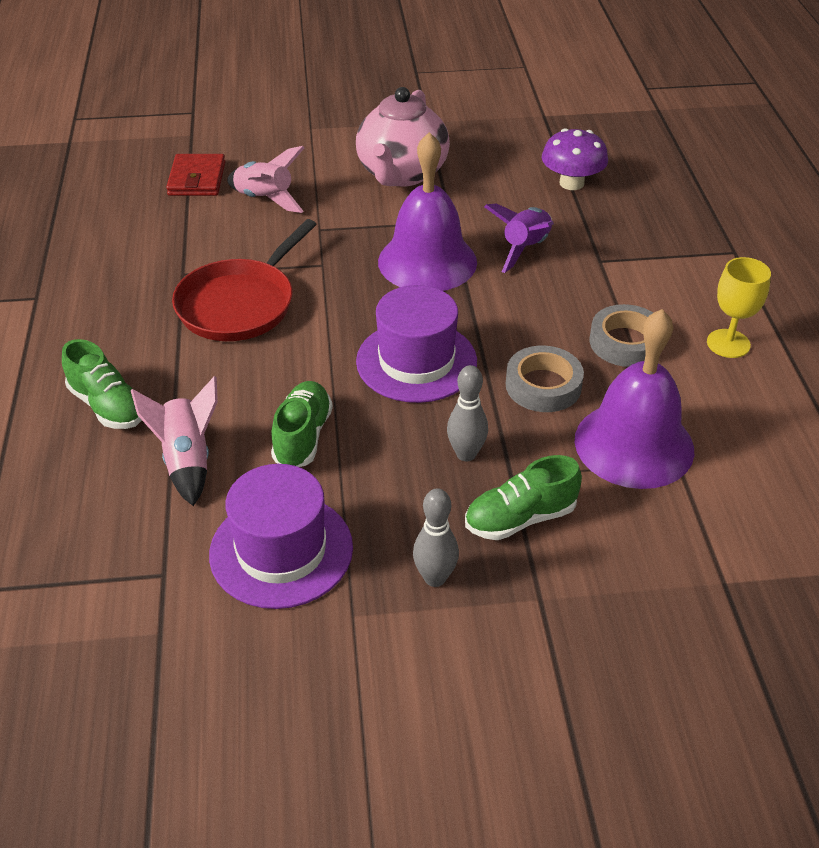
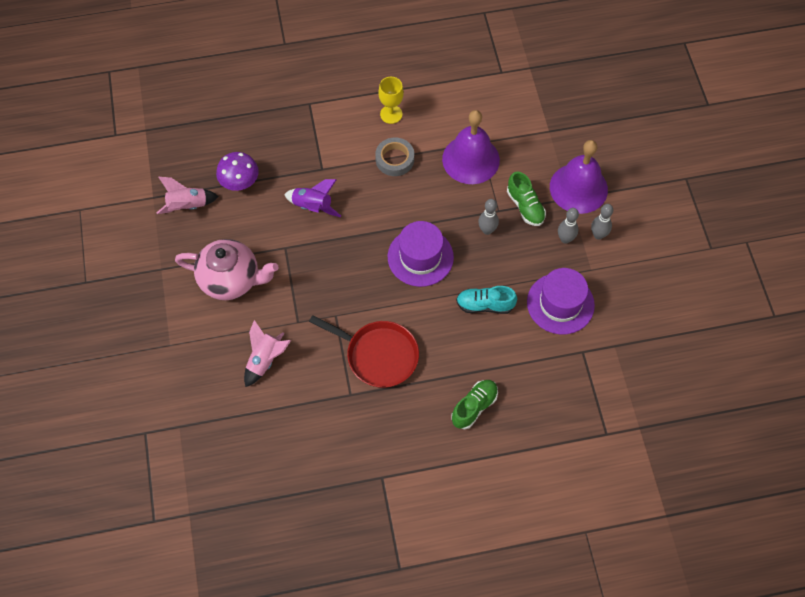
camera: 95 degrees left, 20 degrees up
pink rocket [131,376,218,506] -> pink rocket moved to [157,177,219,214]
red wallet [166,154,226,196] -> none
green shoe [271,381,333,467] -> turquoise shoe [456,286,517,314]
purple bell [378,132,477,291] -> purple bell moved to [550,140,608,214]
grey tape [506,346,584,412] -> none
none -> grey bowling pin [591,204,613,240]

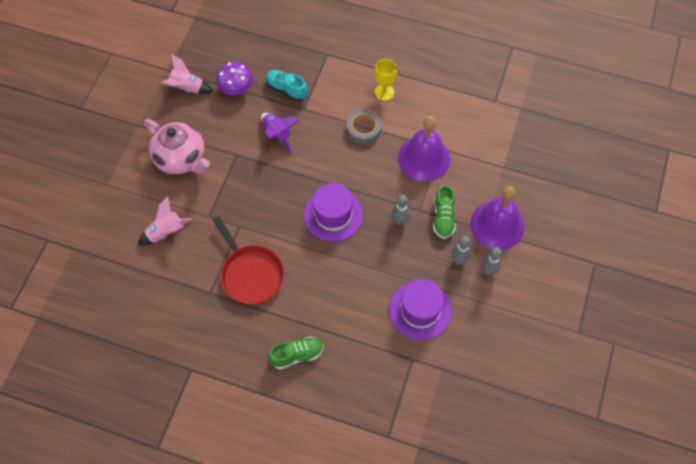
camera: 30 degrees right, 0 degrees up
turquoise shoe [456,286,517,314] -> turquoise shoe moved to [266,70,308,101]

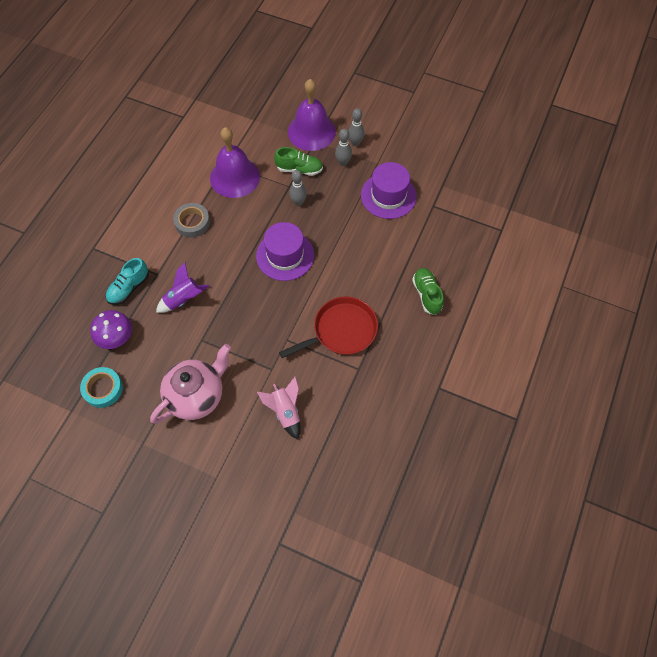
camera: 85 degrees left, 0 degrees up
pink rocket [161,55,213,94] -> turquoise tape [80,367,123,408]
yellow goblet [374,59,397,101] -> none

